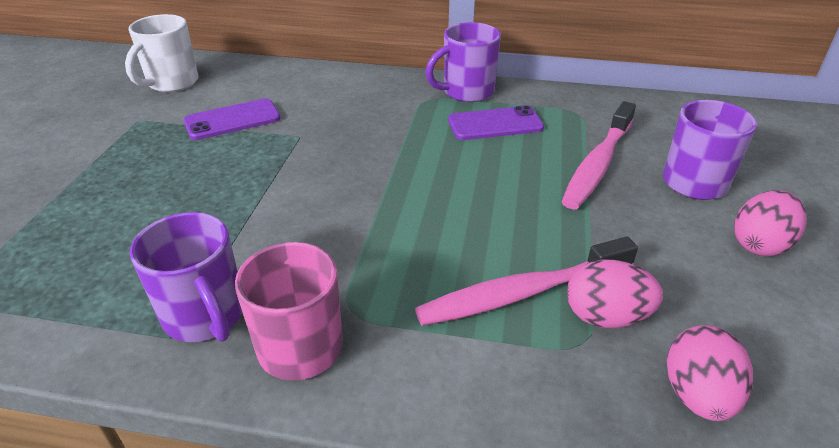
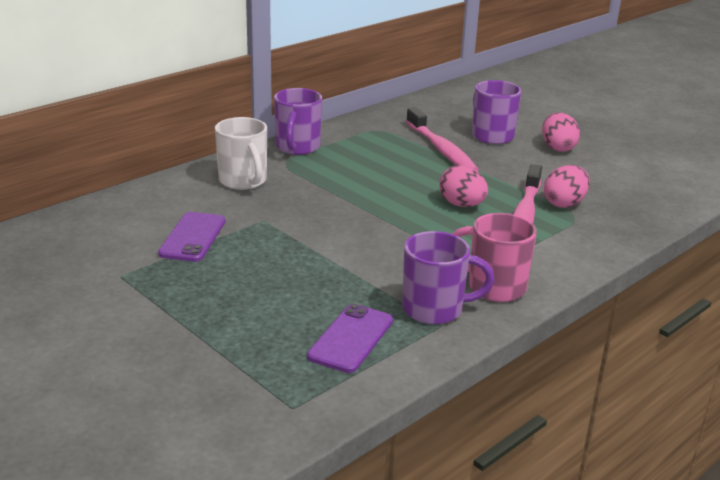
camera: 55 degrees left, 10 degrees down
white mug [125,14,198,92] -> white mug moved to [215,117,267,190]
purple phone [448,105,544,140] -> purple phone moved to [307,304,393,373]
pink egg [667,325,753,421] -> pink egg moved to [439,165,488,207]

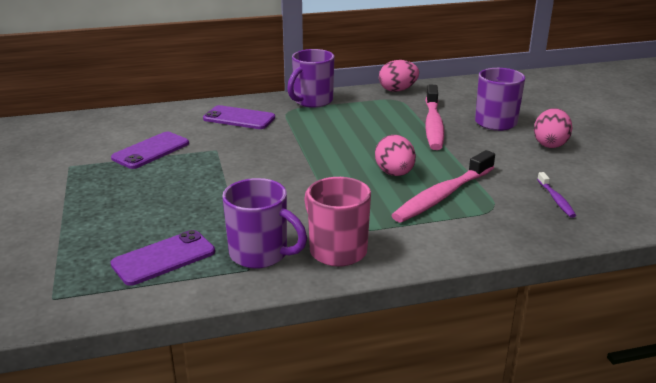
camera: 30 degrees right, 0 degrees up
white mug [215,117,267,190] -> purple phone [203,105,275,129]
pink egg [544,165,590,208] -> pink egg moved to [379,60,419,92]
none -> purple toothbrush [537,172,576,218]

